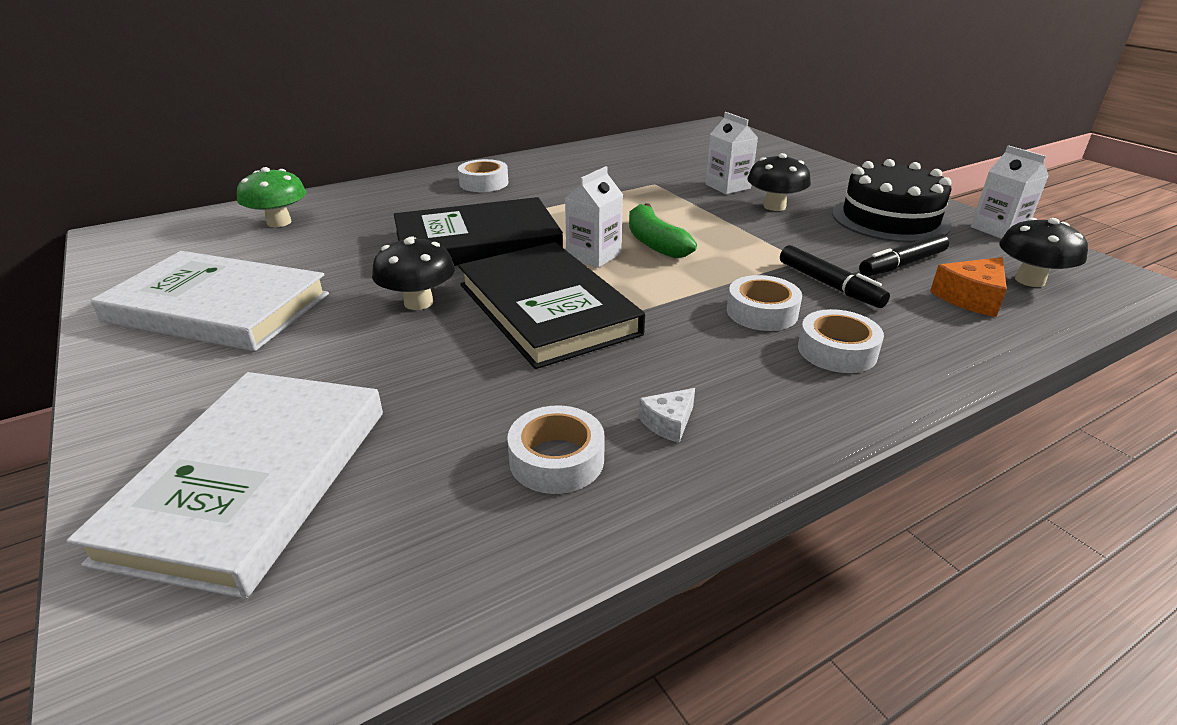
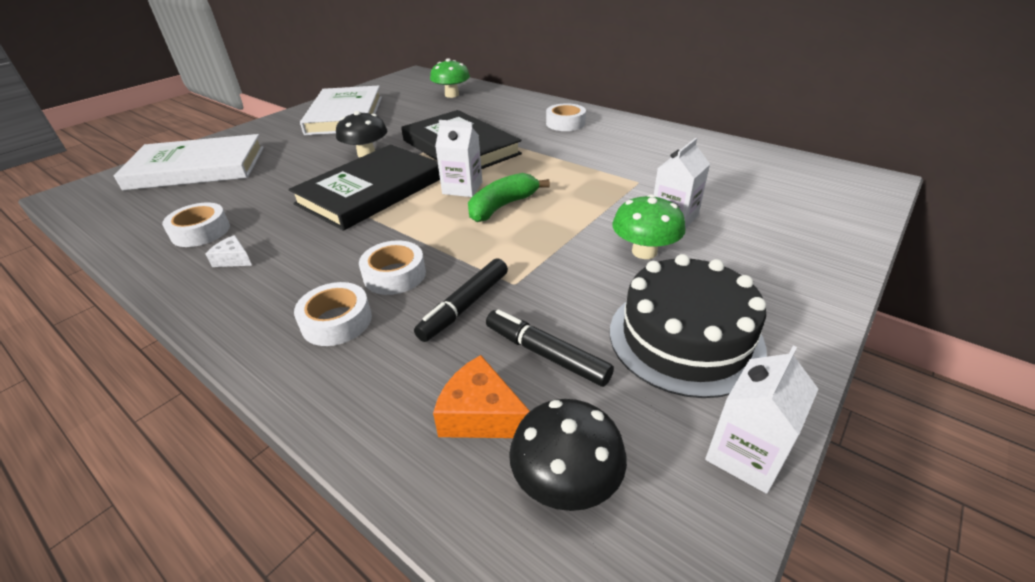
camera: 70 degrees right, 5 degrees up
black mushroom [747,153,811,211] -> green mushroom [612,194,686,259]

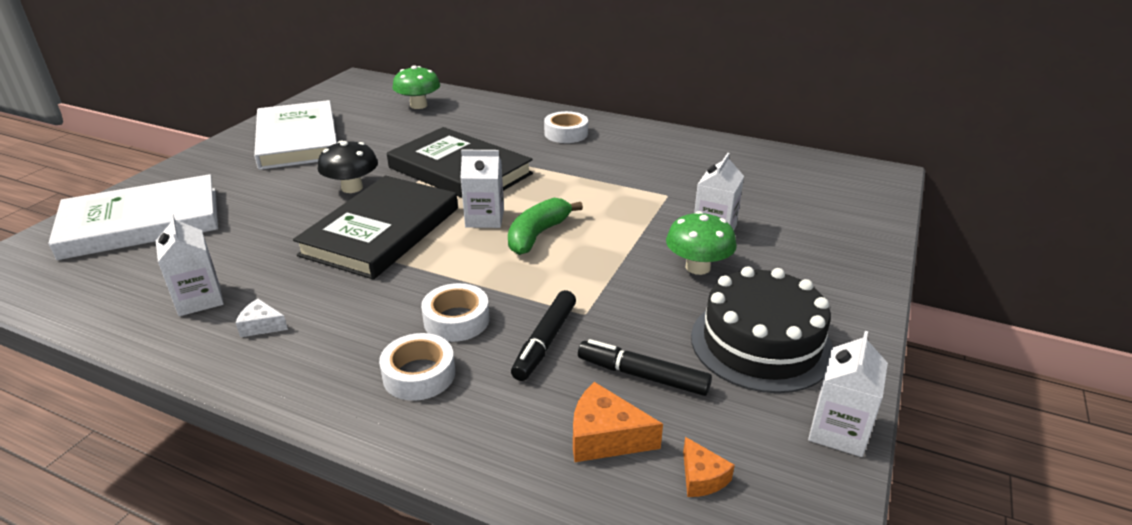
camera: 15 degrees left, 5 degrees down
white tape [162,202,230,247] -> white carton [156,214,224,316]
black mushroom [509,399,627,511] -> orange cheese [683,437,735,497]

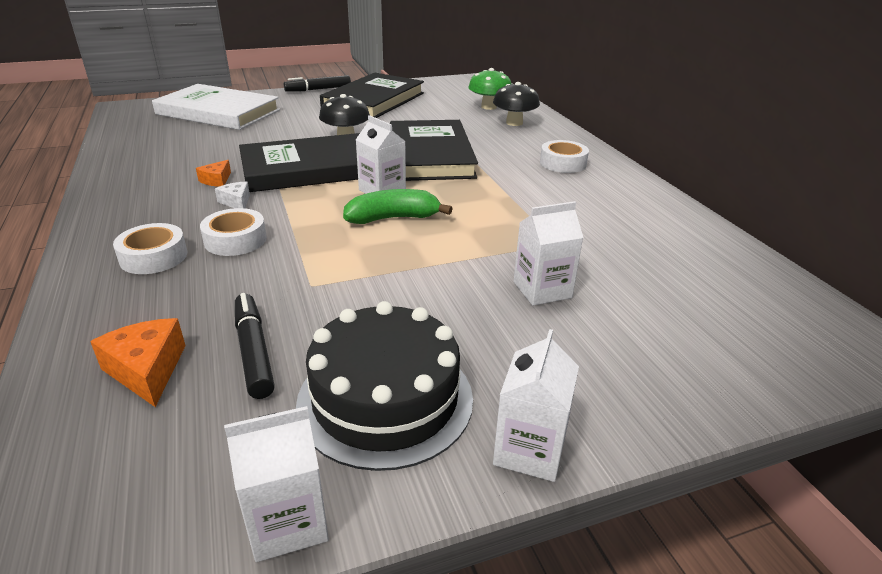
camera: 45 degrees right, 0 degrees up
white carton [156,214,224,316] -> white carton moved to [493,329,579,482]
white cheese [236,299,288,337] -> white cheese moved to [215,182,250,208]
white book [254,100,337,170] -> black book [320,73,424,118]
black marker [511,290,576,381] -> black marker moved to [284,75,351,92]
green mushroom [666,211,737,275] -> none
orange cheese [683,437,735,497] -> orange cheese moved to [196,160,231,187]
none -> black mushroom [493,82,540,126]

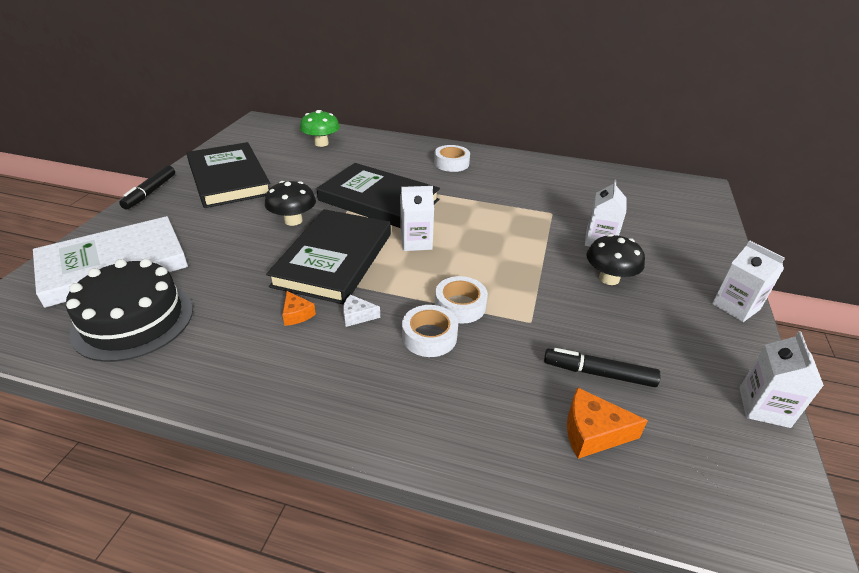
camera: 55 degrees left, 5 degrees up
white tape [113,223,187,274] -> white tape moved to [435,276,488,323]
black cake [296,301,473,471] -> black cake moved to [66,259,193,362]
green banana [343,189,453,224] -> none
black mushroom [493,82,540,126] -> black mushroom moved to [586,234,645,285]

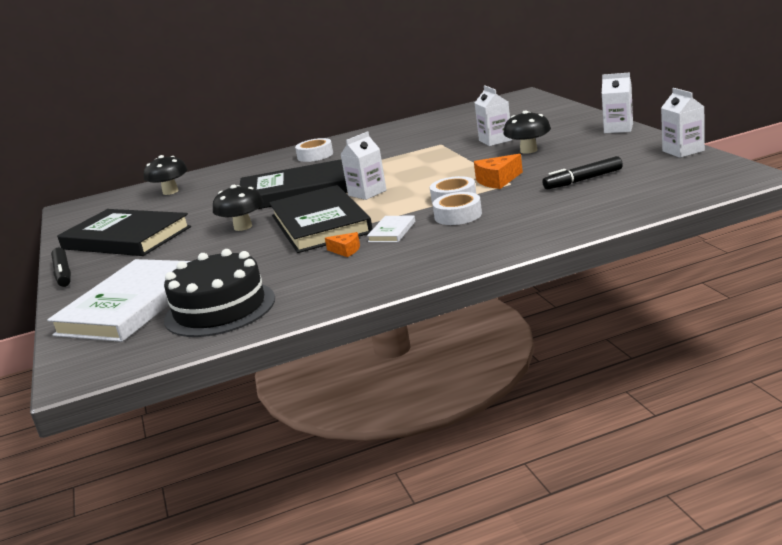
camera: 30 degrees left, 15 degrees down
green mushroom [300,110,340,147] -> black mushroom [144,155,188,195]
white cheese [343,295,380,327] -> white book [367,215,415,242]
orange cheese [567,387,648,459] -> orange cheese moved to [474,154,523,189]

